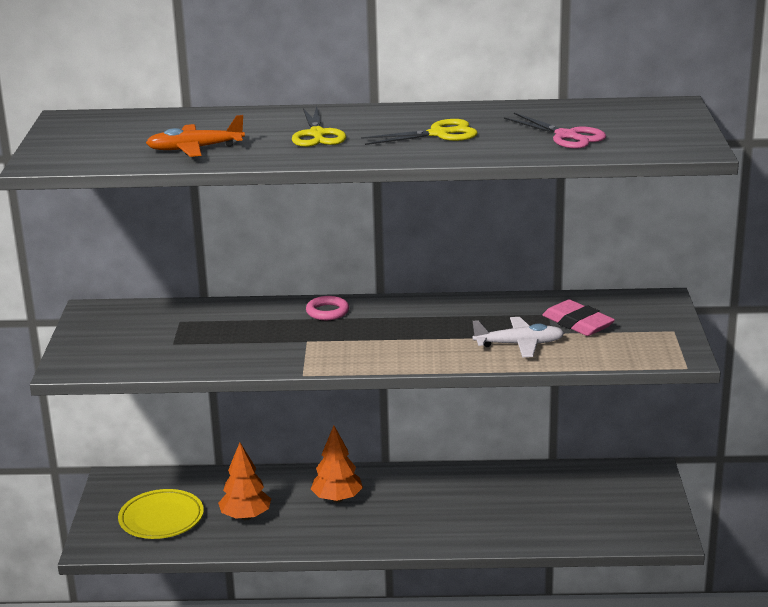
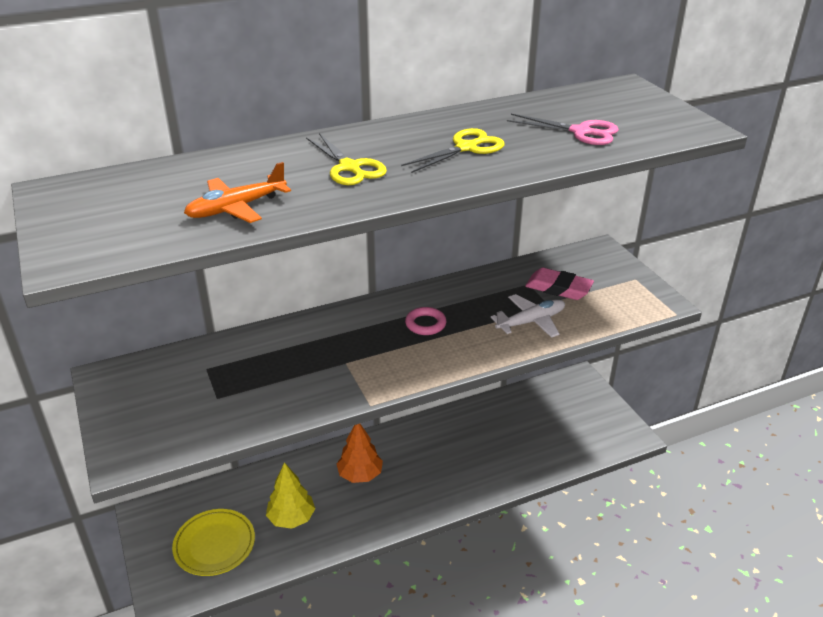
camera: 25 degrees left, 10 degrees up
orange tree [218,442,271,520] -> yellow tree [266,462,315,529]
pink ring [306,296,349,320] -> pink ring moved to [405,307,446,335]

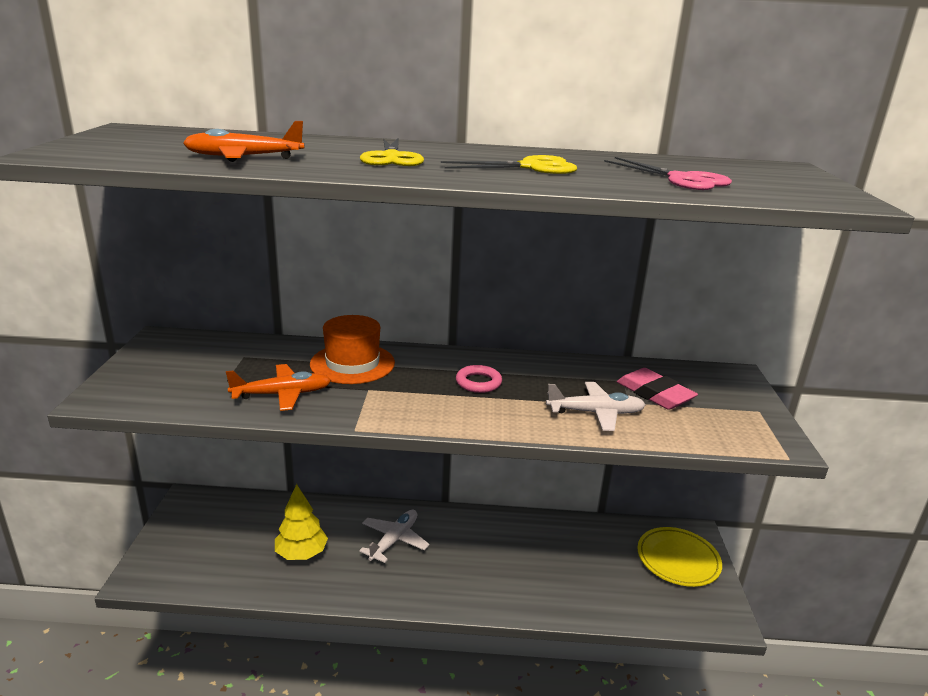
camera: 25 degrees right, 10 degrees down
yellow plate [172,509,255,576] -> yellow plate moved to [638,527,722,587]
orange tree [337,424,383,483] -> white plane [359,509,430,563]
none -> orange plane [226,364,331,411]
none -> orange hat [310,315,395,384]

